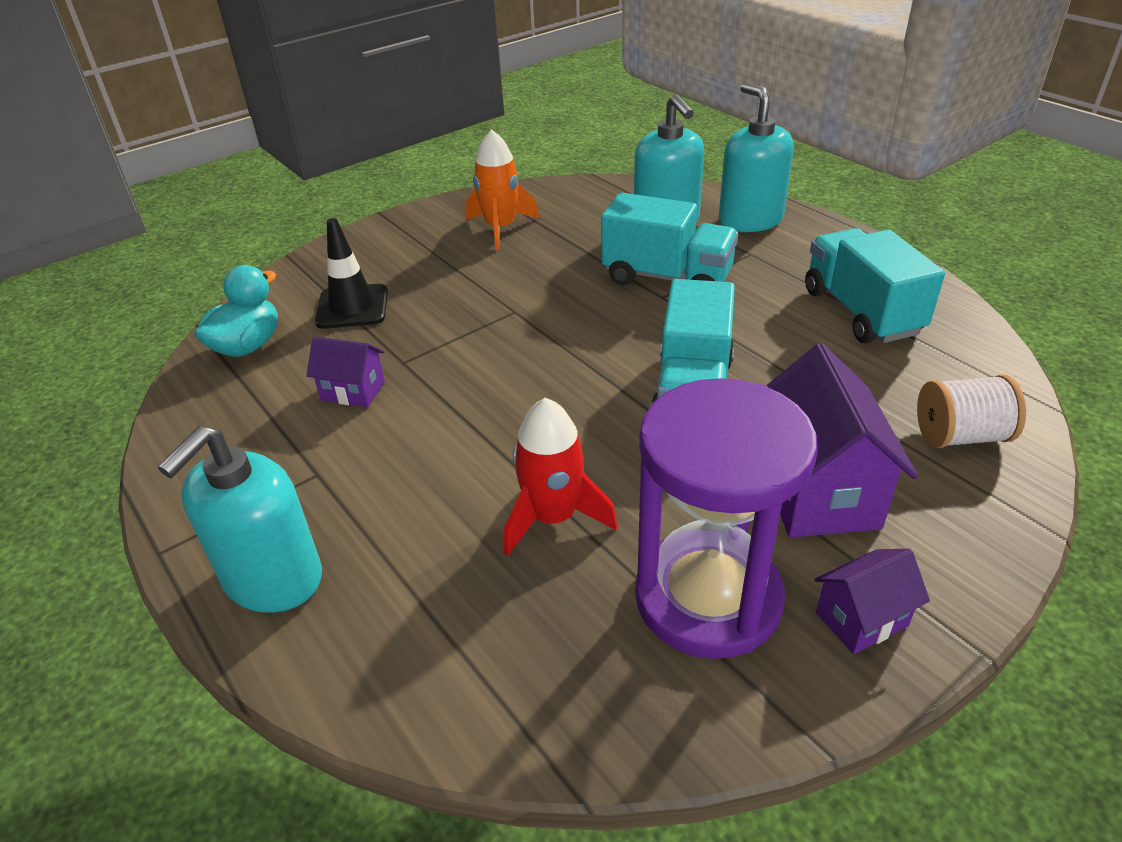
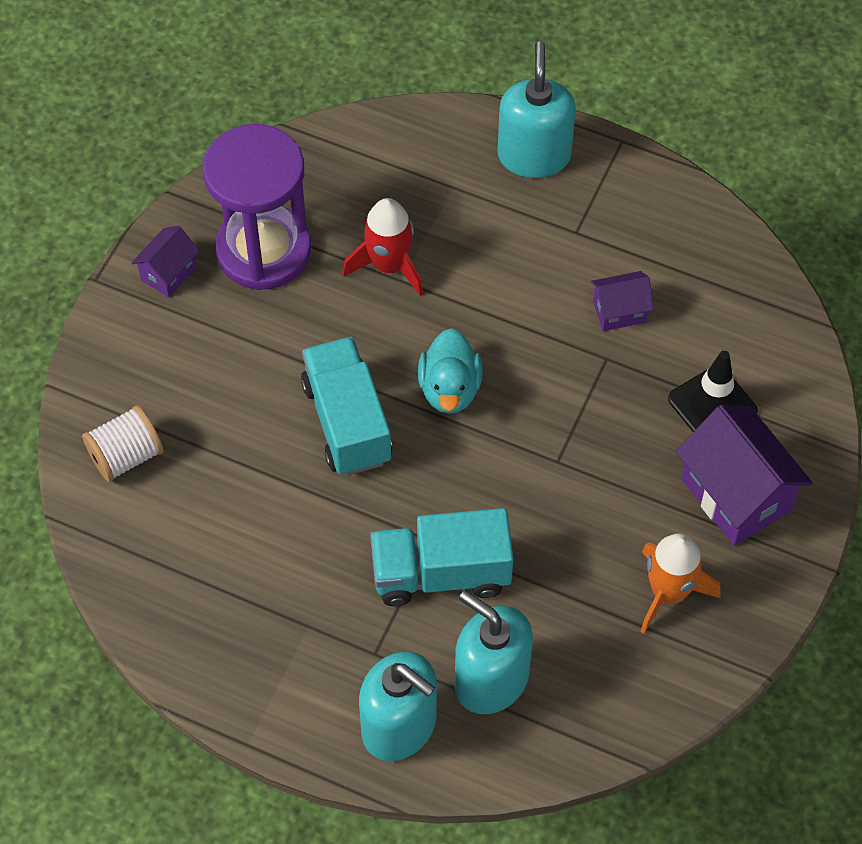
camera: 150 degrees right, 20 degrees up
turquoise duck [194,265,278,357] -> turquoise duck moved to [418,328,483,414]
purple house [766,343,918,538] -> purple house moved to [676,405,813,546]
turquoise truck [805,228,945,343] -> none

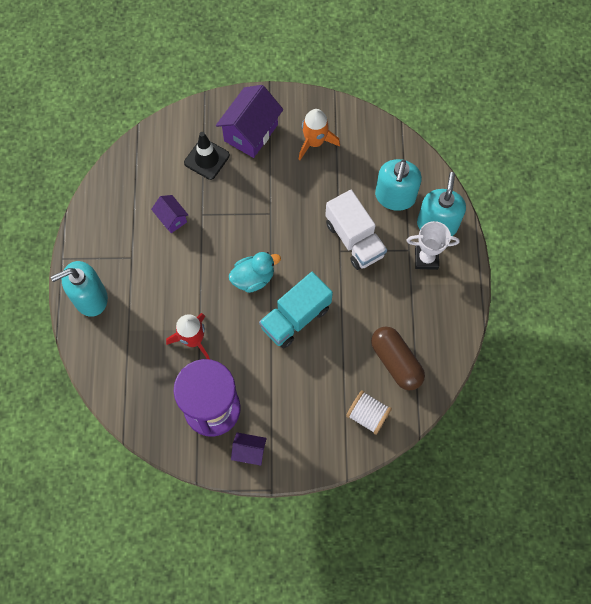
camera: 115 degrees left, 10 degrees up
turquoise truck [370,508,514,606] -> white truck [325,190,387,270]
none -> brown capsule [371,326,425,391]
none -> white trophy [406,221,460,270]

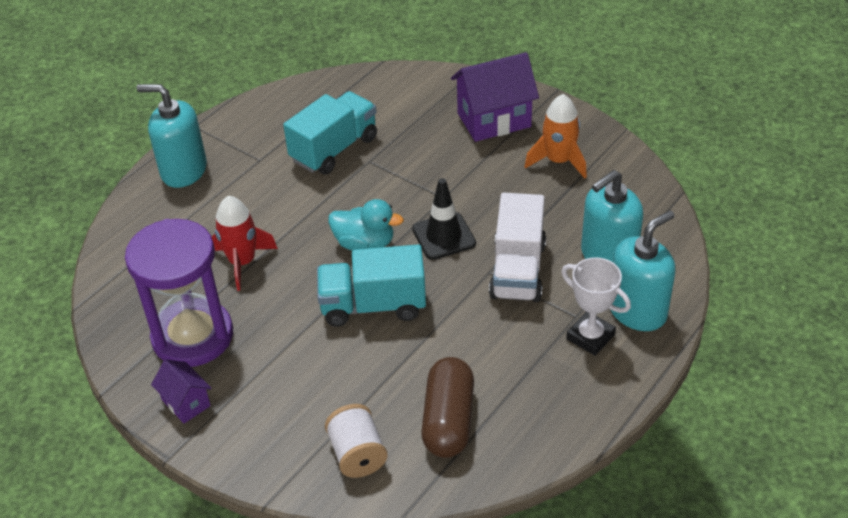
camera: 40 degrees right, 25 degrees down
purple house [151,195,188,233] -> turquoise truck [283,91,377,174]
black traffic cone [184,132,230,180] -> black traffic cone moved to [412,178,476,260]

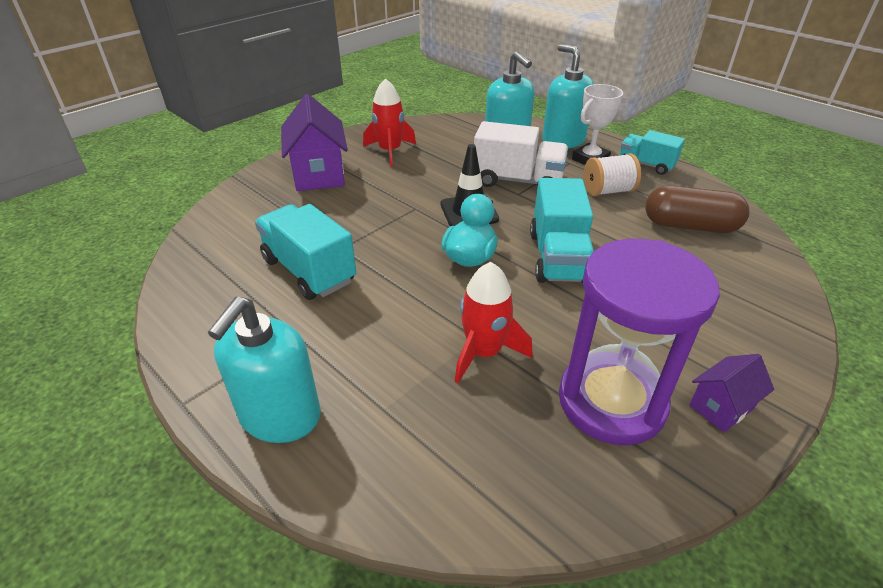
camera: 85 degrees left, 5 degrees down
white spool [325,404,388,478] -> white spool moved to [584,153,641,196]
orange rocket [524,94,587,178] -> red rocket [363,78,416,167]
none -> turquoise truck [620,130,685,175]

